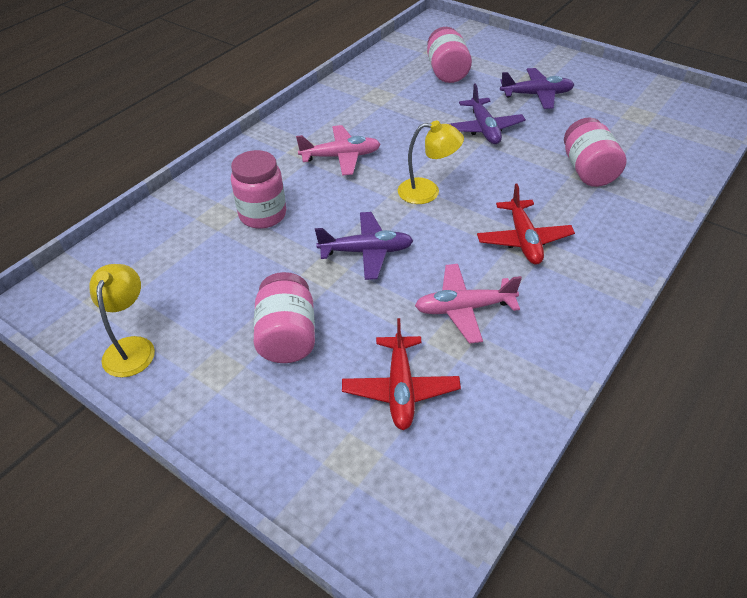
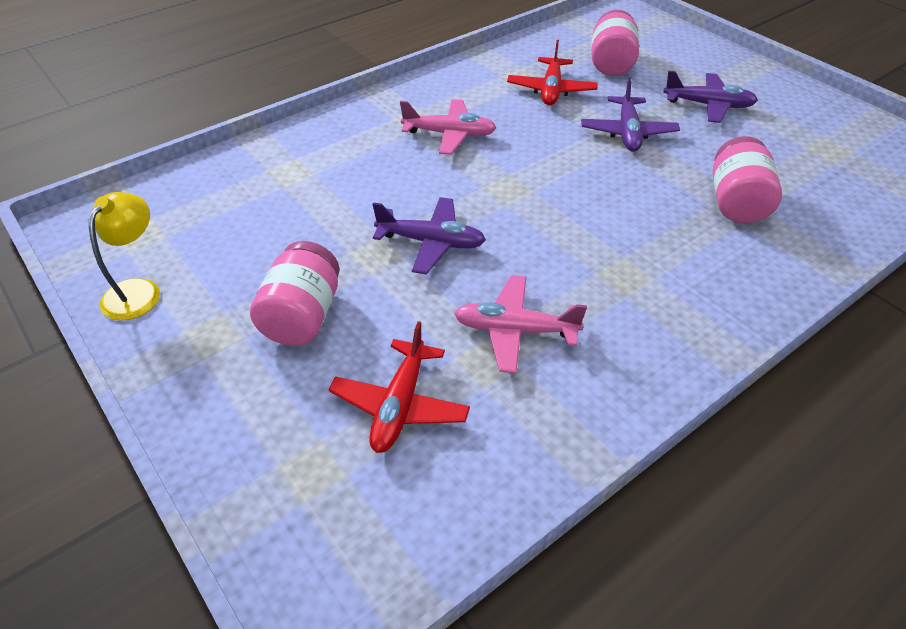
camera: 15 degrees right, 0 degrees up
pink jar [231,150,286,229] -> none
yellow lamp [398,120,464,204] -> none
red plane [477,184,575,265] -> red plane moved to [507,40,598,105]

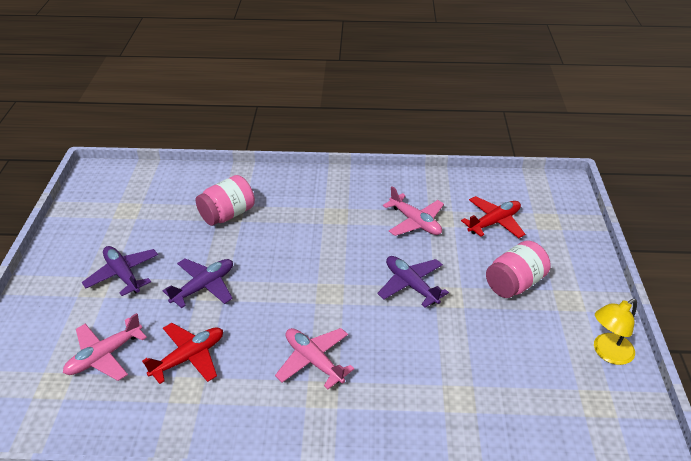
camera: 140 degrees left, 5 degrees down
pink jar [591,10,639,76] -> pink plane [63,313,147,381]

